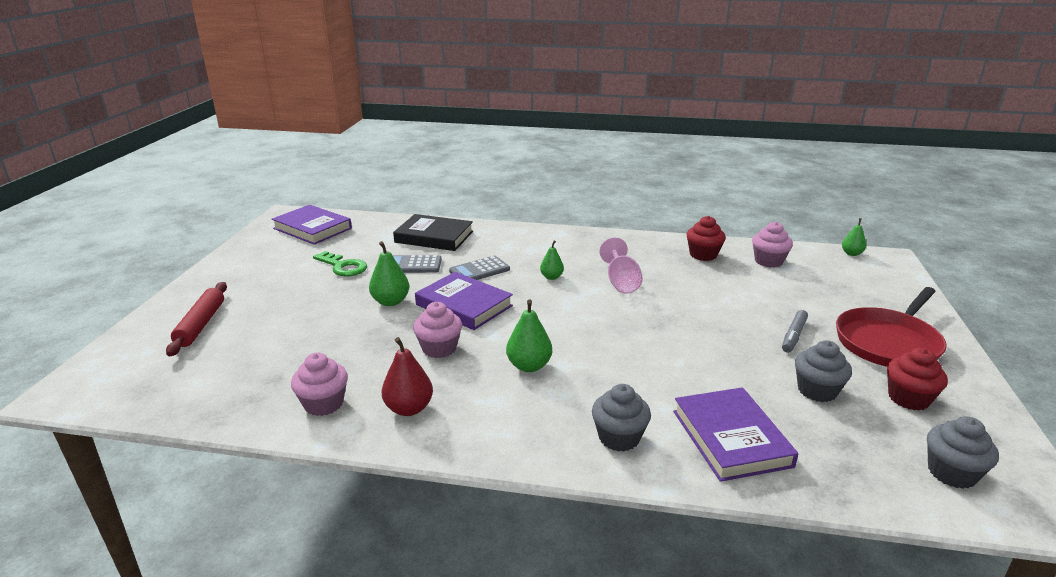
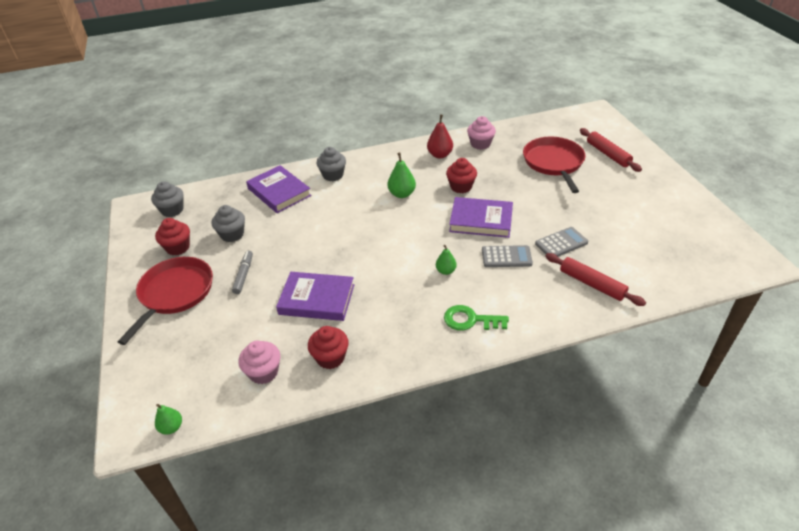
camera: 155 degrees right, 15 degrees up
purple book [272,205,352,245] -> purple book moved to [276,272,354,321]
green key [313,251,367,277] -> green key moved to [444,305,509,331]
green pear [369,241,409,306] -> none
black book [393,214,473,251] -> red rolling pin [545,253,646,306]
pink cupcake [413,302,462,358] -> red cupcake [446,158,477,193]
grey calculator [449,256,510,280] -> grey calculator turned 60 degrees clockwise [482,245,533,267]
pink goblet [599,237,643,293] -> none
none -> red pan [523,137,586,193]

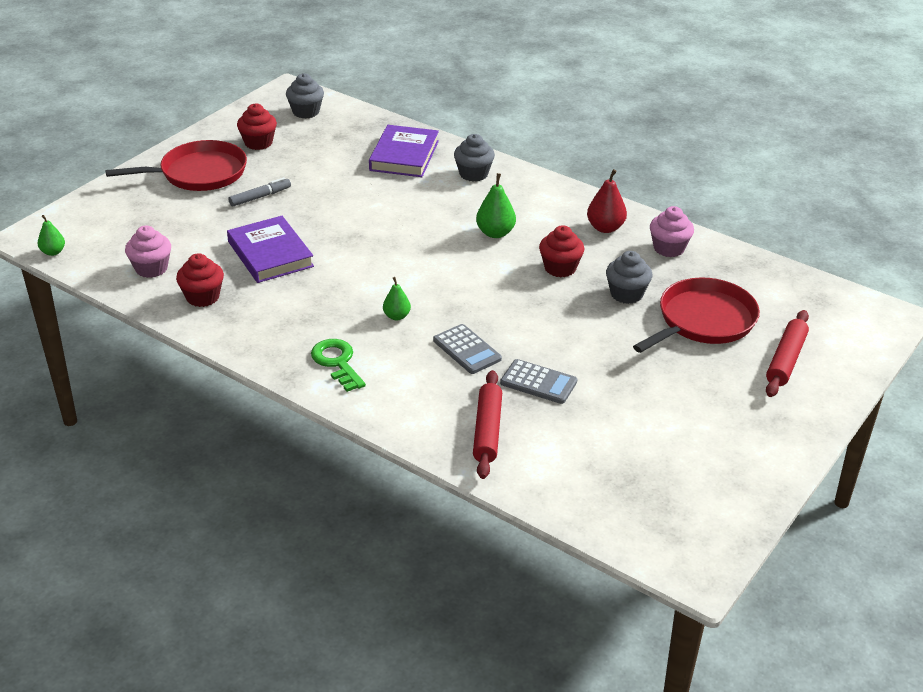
camera: 50 degrees right, 5 degrees down
grey cupcake [212,205,245,242] -> grey cupcake moved to [606,251,652,304]
purple book [449,197,513,238] -> none

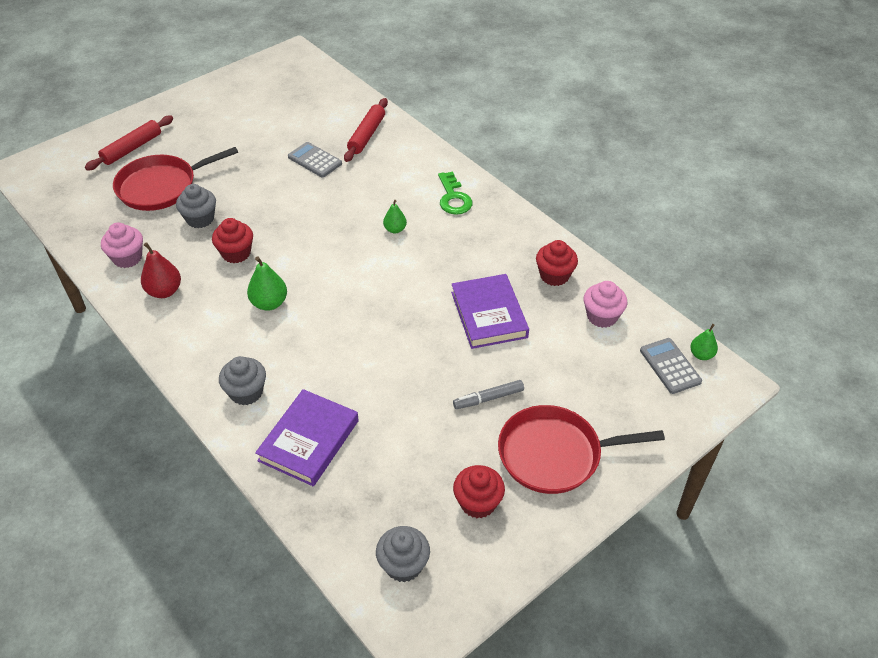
camera: 165 degrees left, 10 degrees up
grey calculator [433,324,502,374] -> grey calculator moved to [640,338,702,394]

